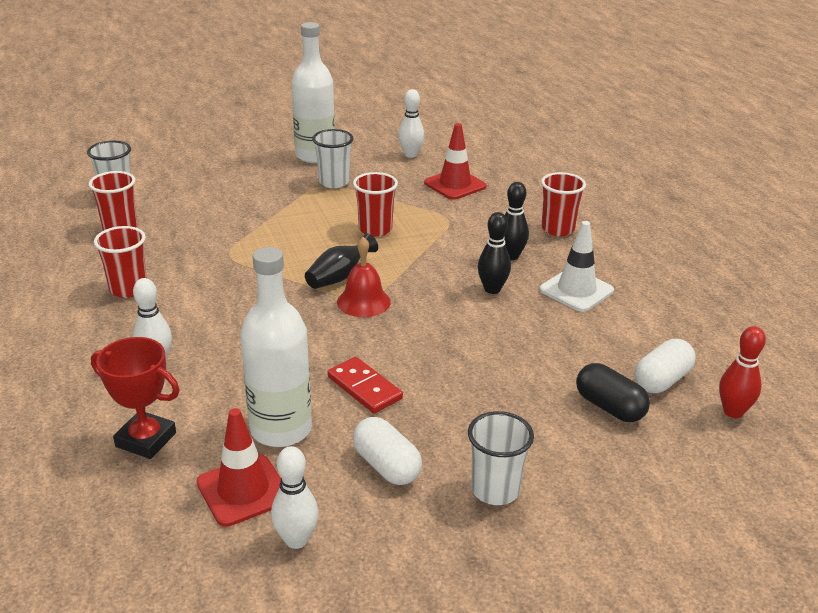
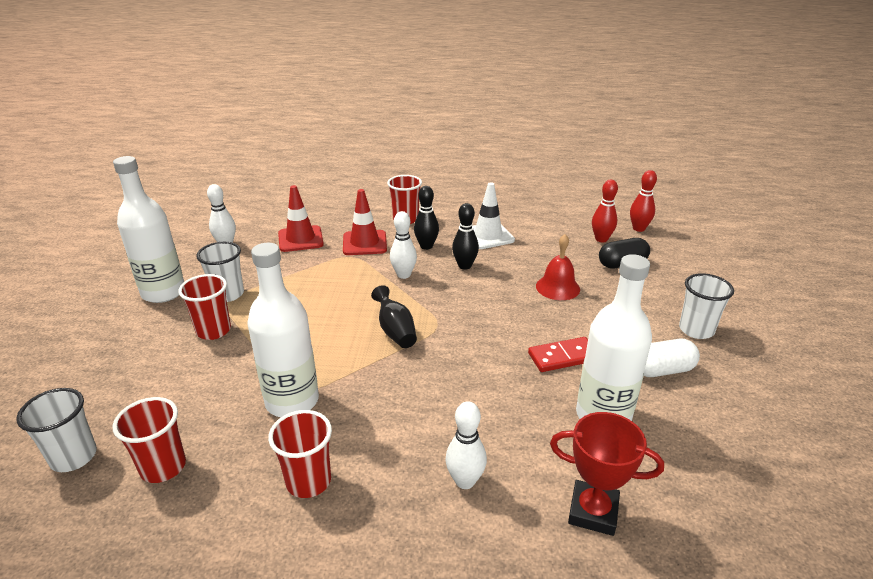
camera: 65 degrees left, 0 degrees up
red trophy [91,337,180,459] -> red trophy turned 60 degrees clockwise [550,412,664,536]
red traffic cone [197,408,281,527] -> red traffic cone moved to [343,189,387,255]
white bowling pin [271,446,319,549] -> white bowling pin moved to [390,211,417,279]
red bell [337,237,391,317] -> red bell moved to [536,234,580,300]
red cup [353,172,398,237] -> red cup moved to [178,274,231,340]
white capsule [635,339,696,393] -> red bowling pin [592,180,618,242]
none -> white bottle [247,243,319,417]

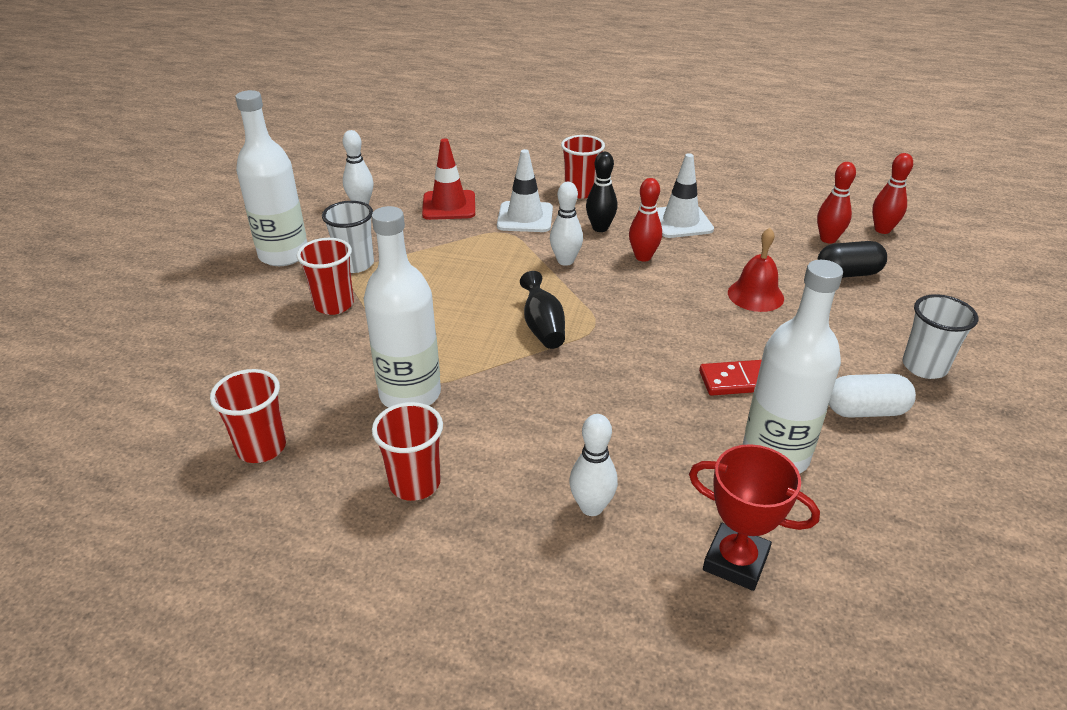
camera: 10 degrees right, 5 degrees up
white cup [16,388,97,472] -> none
red traffic cone [343,189,387,255] -> white traffic cone [497,149,553,232]
black bowling pin [452,203,479,270] -> red bowling pin [629,178,662,262]

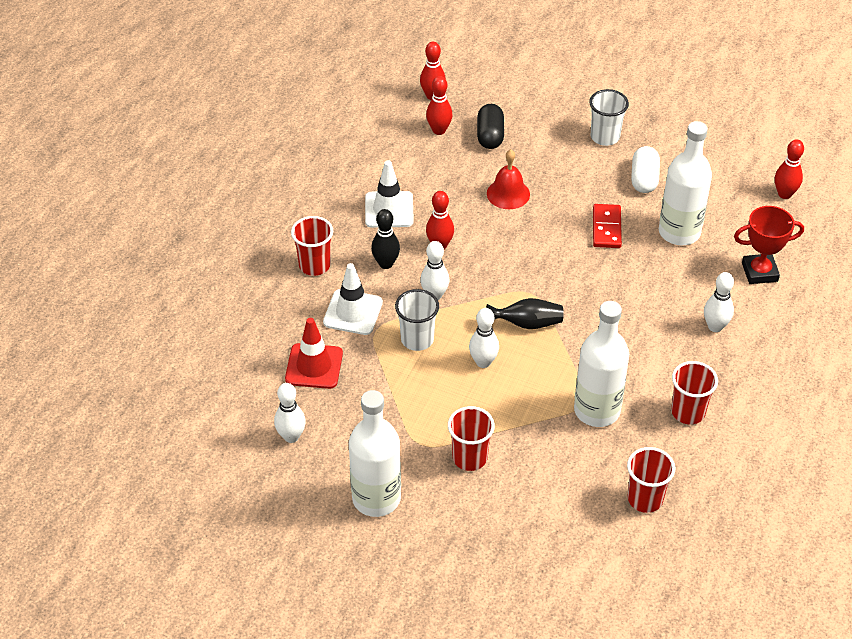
camera: 80 degrees left, 10 degrees up
white cup [322,201,374,273] -> white cup moved to [395,289,439,351]
red trophy [689,444,820,591] -> red trophy turned 45 degrees clockwise [734,206,804,284]
none -> white bowling pin [469,308,499,368]
none -> red bowling pin [775,139,804,199]

